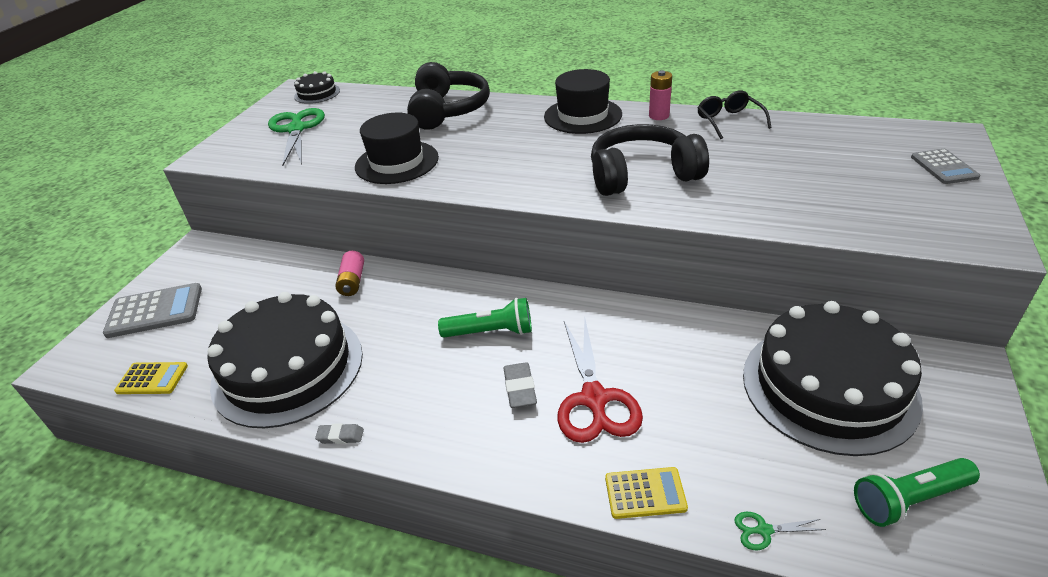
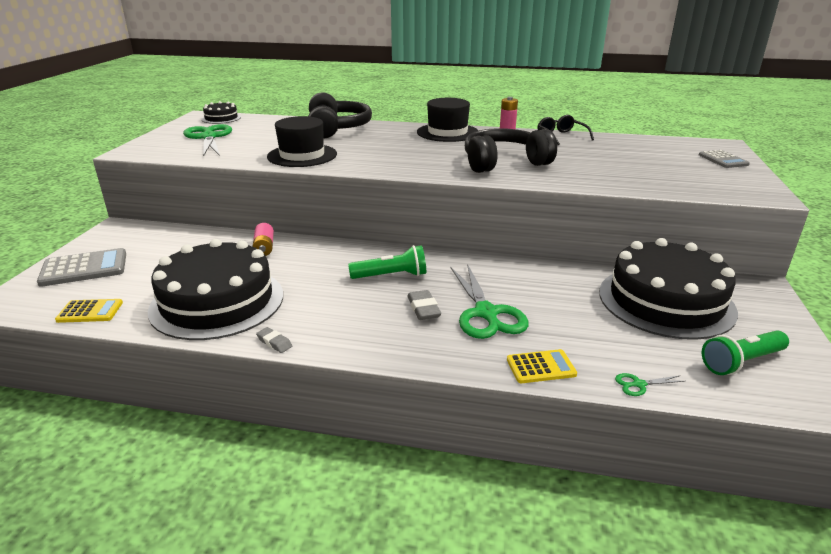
camera: 10 degrees left, 10 degrees down
grey eraser [315,423,364,444] -> grey eraser turned 45 degrees clockwise [256,327,292,353]
red scissors [558,320,643,443] -> green scissors [451,264,529,339]

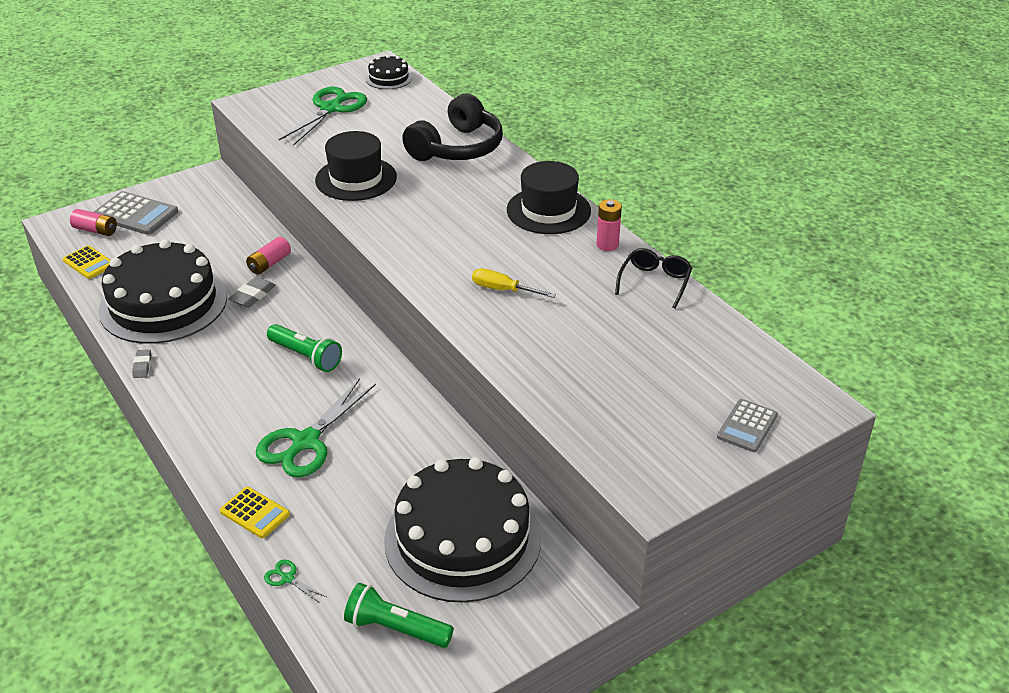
camera: 45 degrees right, 10 degrees up
grey eraser [407,290,441,320] -> grey eraser moved to [229,277,276,308]
black headphones [465,128,557,173] -> yellow screwdriver [472,268,556,298]
none -> pink battery [70,209,117,236]

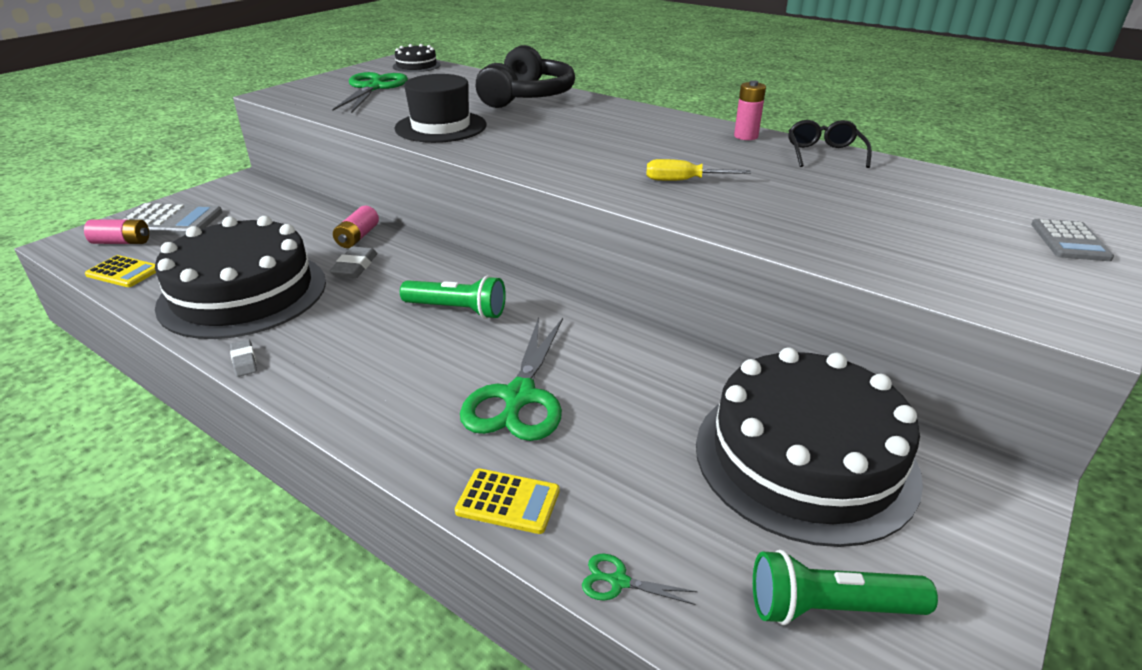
camera: 20 degrees left, 5 degrees down
black hat [507,161,591,234] -> none

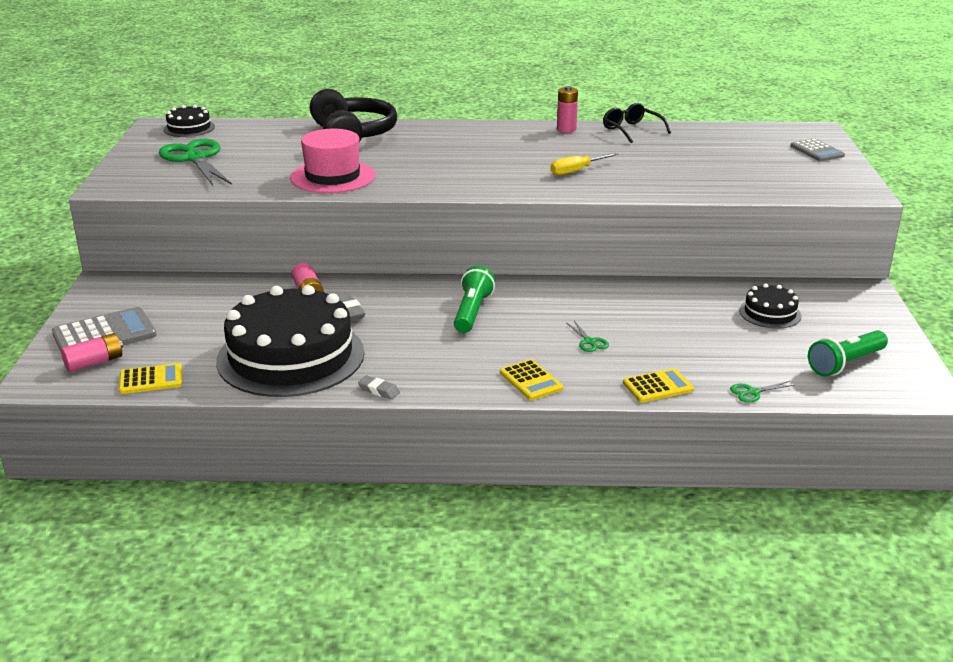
camera: 35 degrees left, 5 degrees down
black hat [395,74,487,143] -> pink hat [290,129,375,193]
green flashlight [400,276,506,319] -> green flashlight turned 60 degrees counterclockwise [454,266,495,333]
green scissors [460,317,563,441] -> green scissors [567,321,609,352], size x0.41
black cake [696,347,923,547] -> black cake [739,283,801,329], size x0.44
none -> yellow calculator [500,359,563,400]

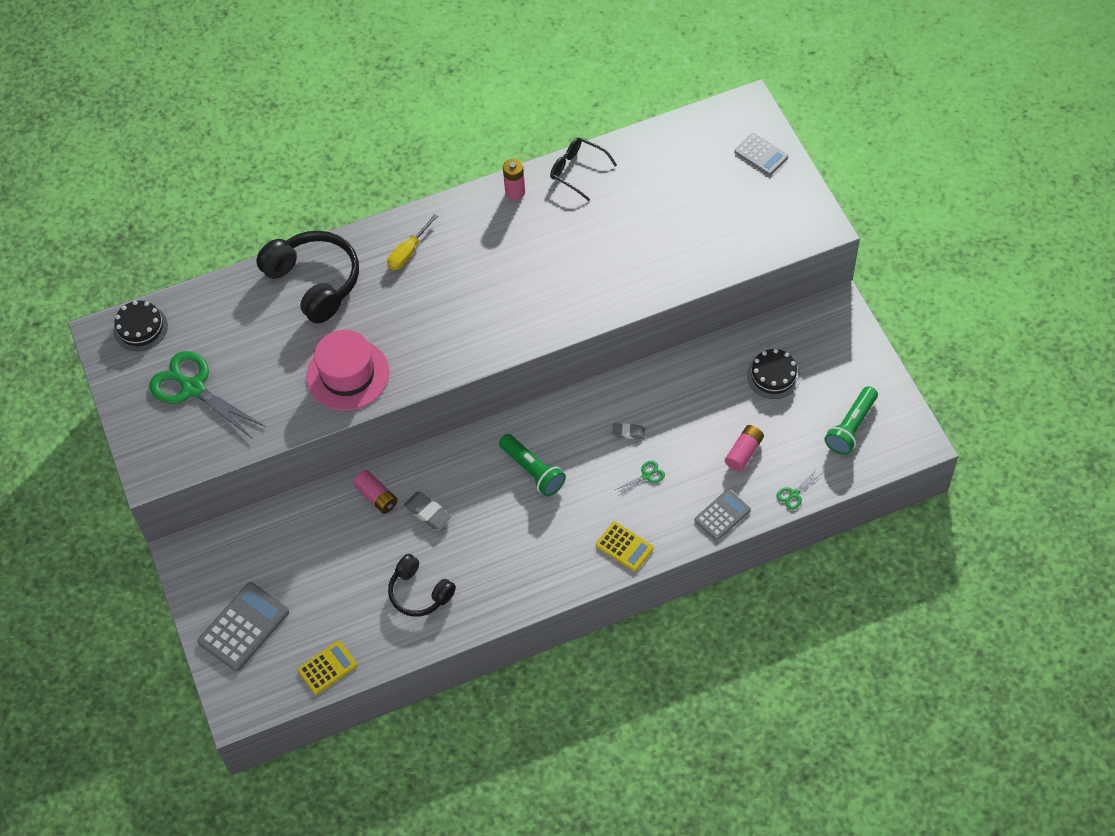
camera: 20 degrees left, 30 degrees up
pink battery [61,333,123,372] -> pink battery moved to [725,425,764,471]
black cake [216,285,365,397] -> black headphones [388,554,456,617]
grey eraser [358,376,400,399] -> grey eraser moved to [612,423,645,439]
green flashlight [454,266,495,333] -> green flashlight turned 150 degrees clockwise [499,434,566,497]
yellow screwdriver [550,153,618,175] -> yellow screwdriver moved to [387,214,438,270]
green scissors [567,321,609,352] -> green scissors turned 75 degrees counterclockwise [615,460,665,495]
yellow calculator [623,368,694,403] -> grey calculator [694,489,751,541]

